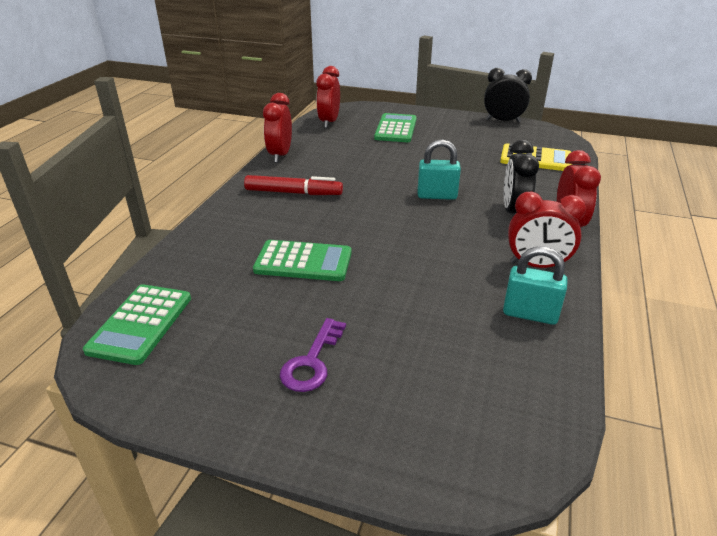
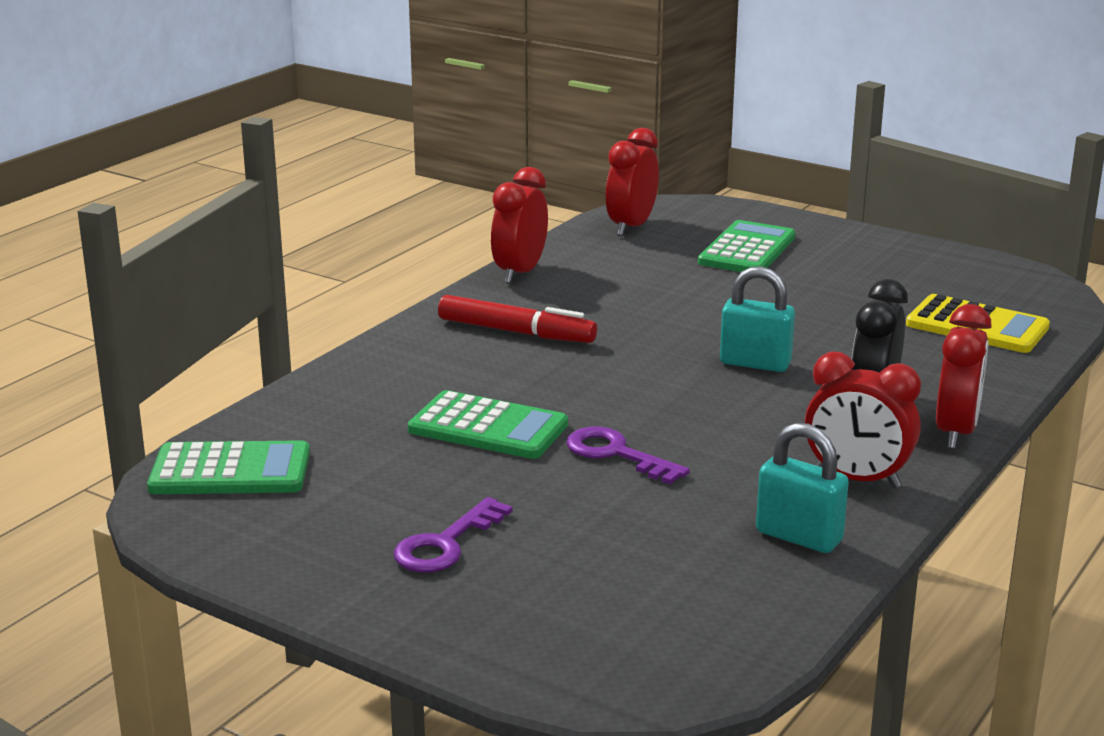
camera: 15 degrees right, 10 degrees down
green calculator [83,284,191,365] -> green calculator turned 120 degrees counterclockwise [147,440,310,494]
black clock [484,68,532,123] -> none
none -> purple key [566,426,690,484]

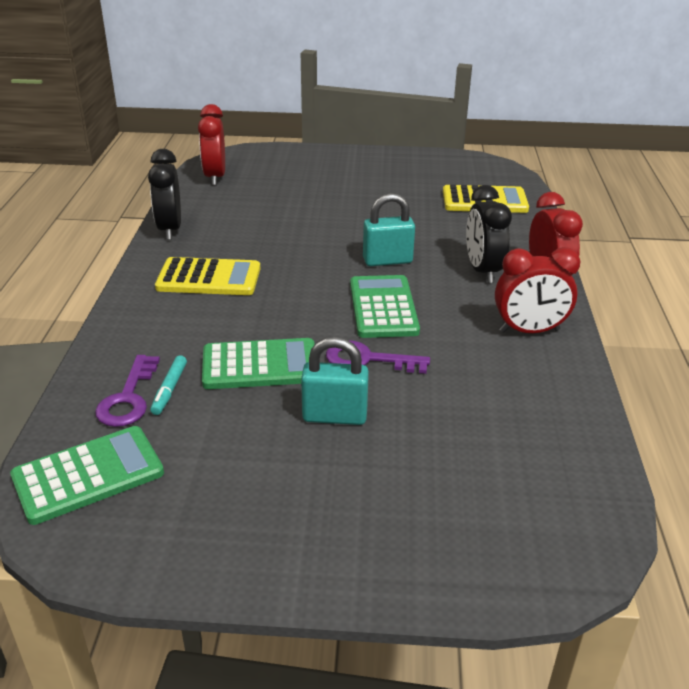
camera: 30 degrees left, 10 degrees up
purple key [393,497,512,572] -> purple key moved to [95,355,160,427]
red marker [438,295,597,343] -> yellow calculator [155,257,260,295]
red clock [491,167,548,284] -> black clock [148,149,181,240]
green calculator [698,220,795,272] -> green calculator moved to [350,275,420,338]
turquoise padlock [756,423,849,553] -> turquoise padlock moved to [301,337,369,425]
none -> turquoise marker [150,355,187,415]

